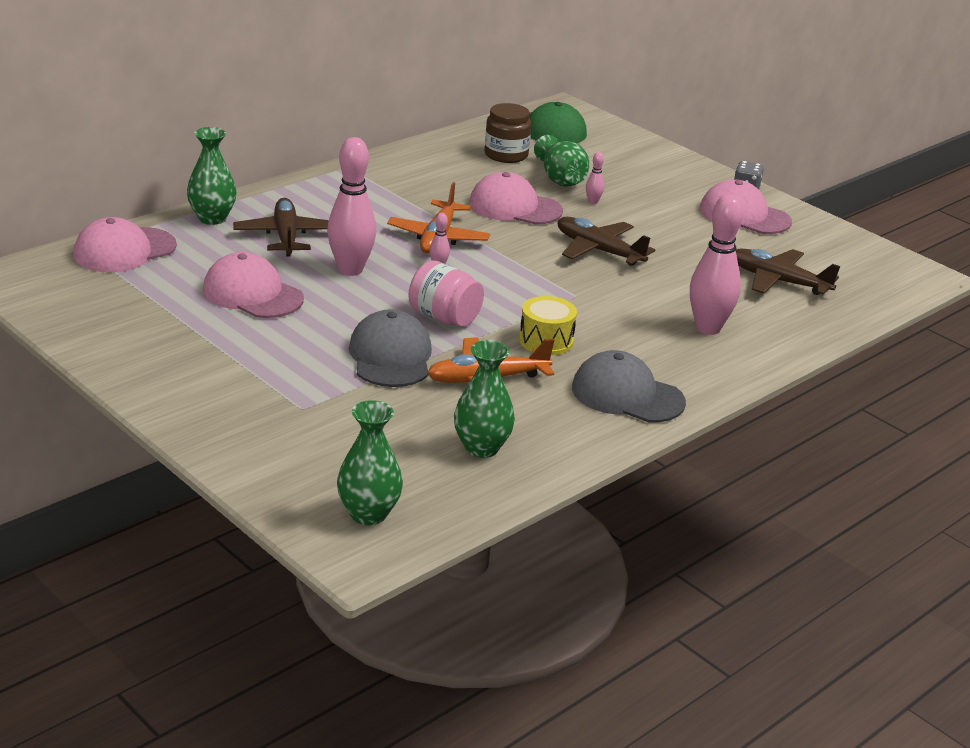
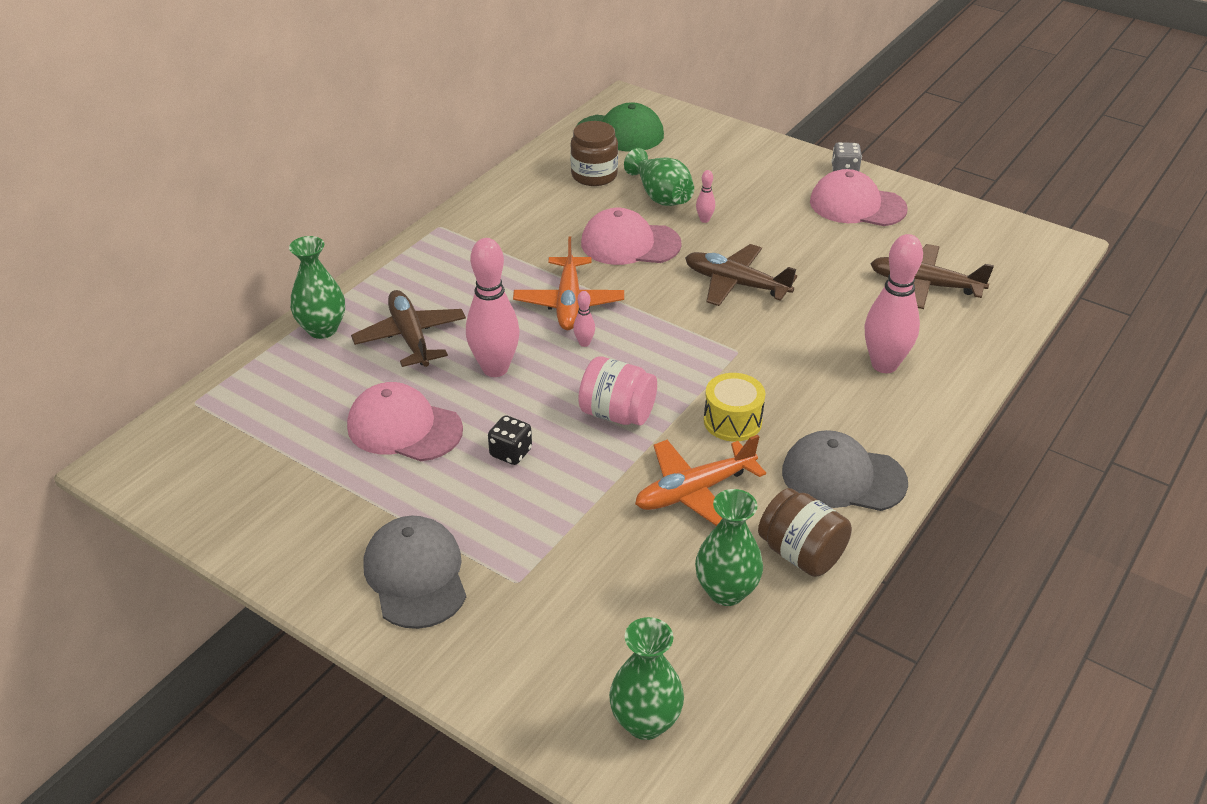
camera: 10 degrees left, 10 degrees up
pink cap [73,217,177,272] -> none
grey cap [349,309,432,387] -> grey cap moved to [363,516,466,629]
none -> black dice [488,415,532,465]
none -> brown jar [758,488,852,577]

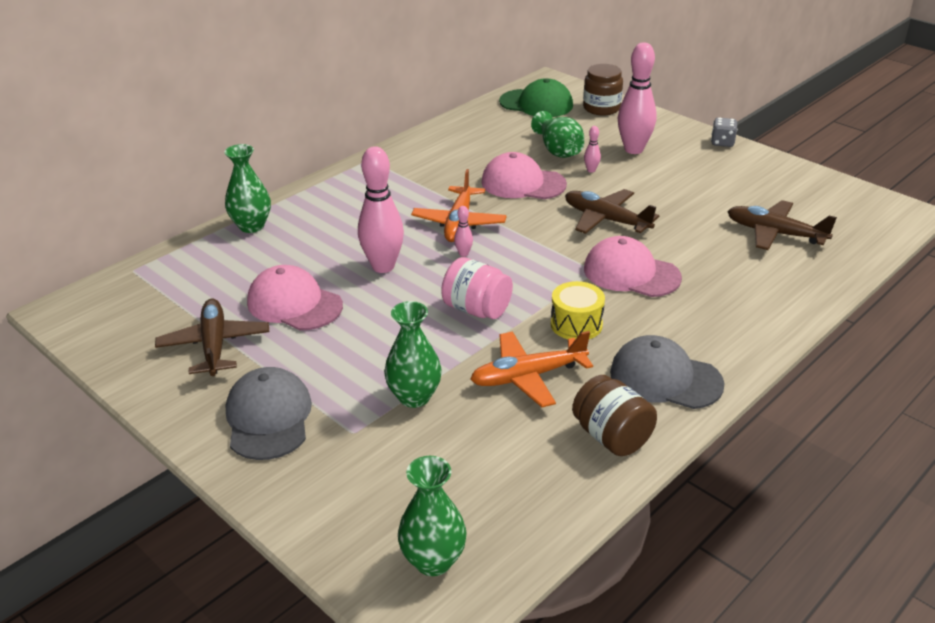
camera: 10 degrees right, 5 degrees down
brown plane [351,290,466,367] -> brown plane moved to [155,299,269,376]
black dice [488,415,532,465] -> none
brown jar [570,121,618,186] -> brown jar moved to [583,64,623,115]
green vase [695,489,763,606] -> green vase moved to [384,301,442,408]
pink cap [810,169,908,226] -> pink cap moved to [584,236,682,297]
pink bowling pin [865,234,923,373] -> pink bowling pin moved to [618,42,657,154]

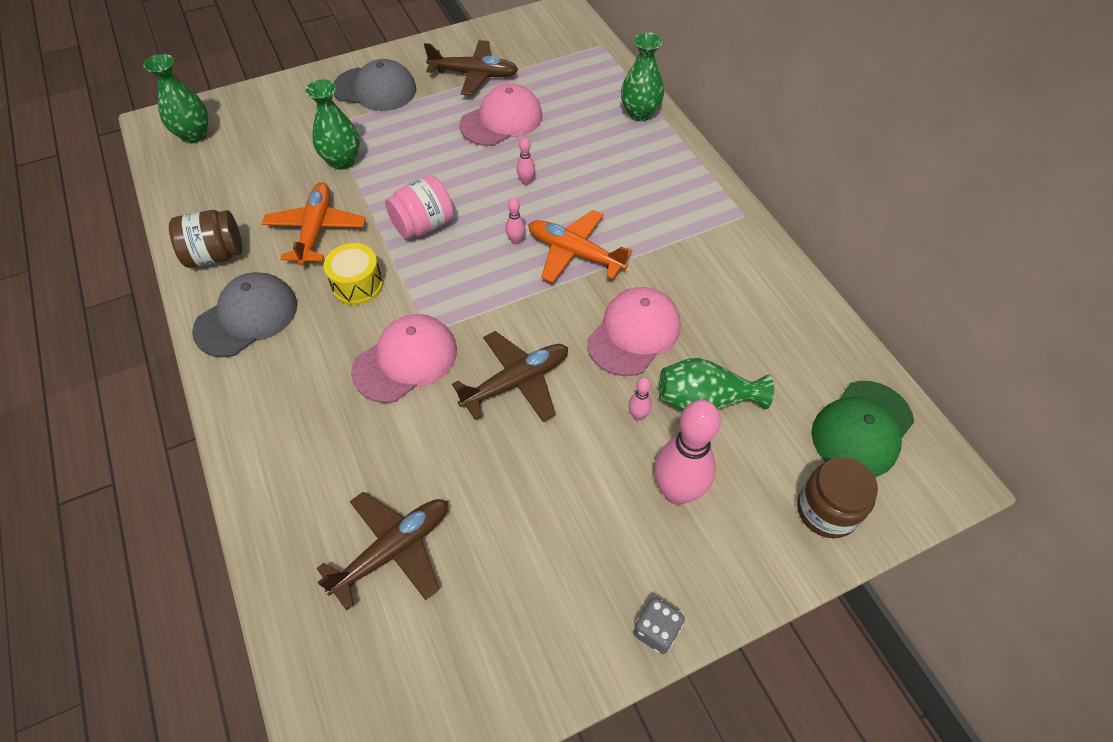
camera: 110 degrees right, 20 degrees up
pink bowling pin [358,146,404,273] -> pink bowling pin [517,138,535,185], size x0.42

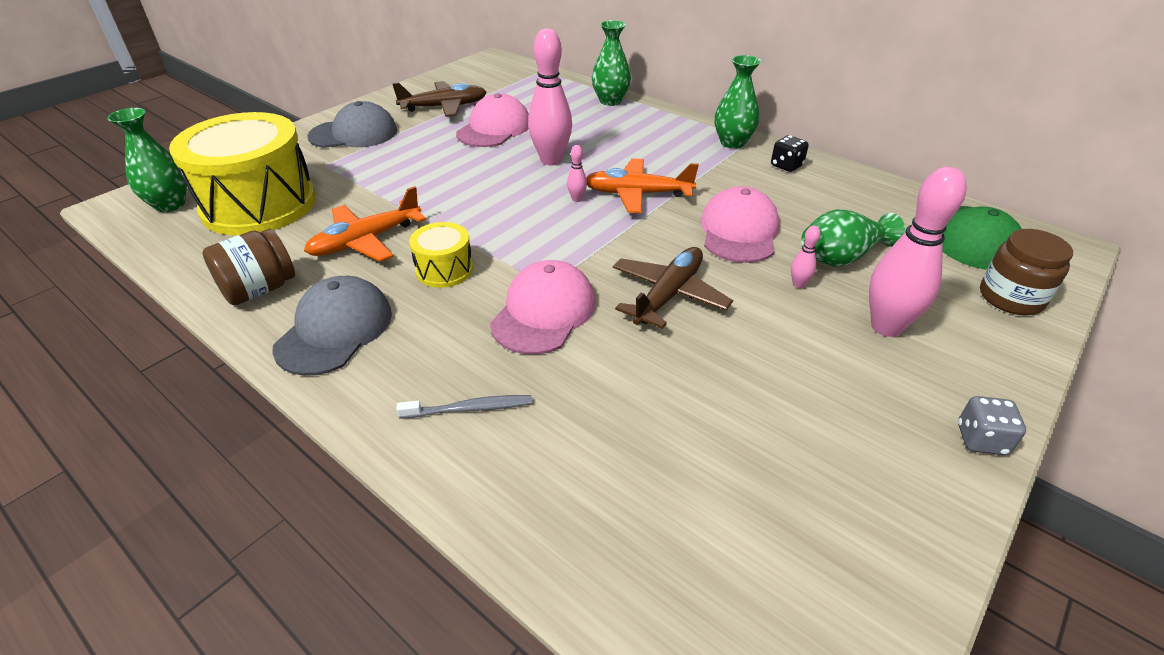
camera: 25 degrees left, 15 degrees down
orange plane [262,182,366,266] -> orange plane turned 105 degrees counterclockwise [304,186,426,262]
green vase [305,80,360,170] -> green vase moved to [714,55,761,149]
brown plane [316,492,448,611] -> none
pink jar [385,175,454,239] -> none
pink bowling pin [517,138,535,185] -> pink bowling pin [528,29,572,165], size x2.36
none -> yellow drum [169,112,316,236]
none -> grey toothbrush [397,395,532,419]
none -> black dice [771,135,809,172]

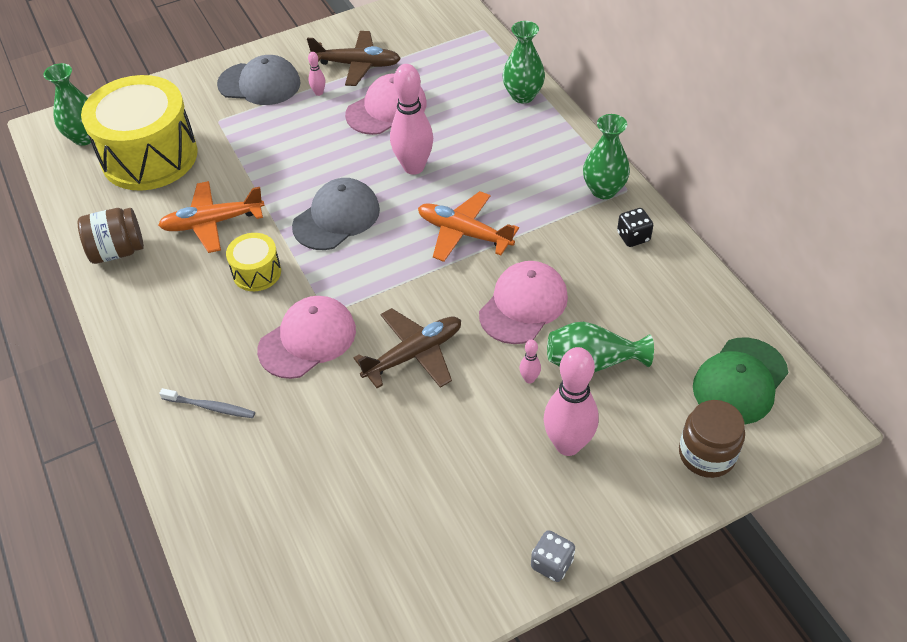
camera: 25 degrees right, 10 degrees up
grey cap [272,276,392,376] -> grey cap moved to [292,178,380,250]
pink bowling pin [567,145,587,202] -> pink bowling pin moved to [308,52,325,96]

